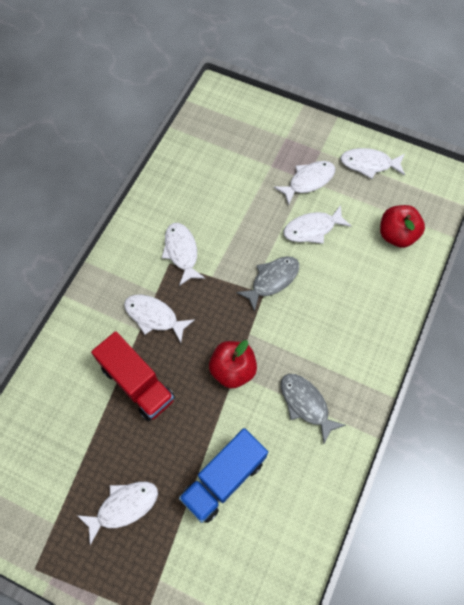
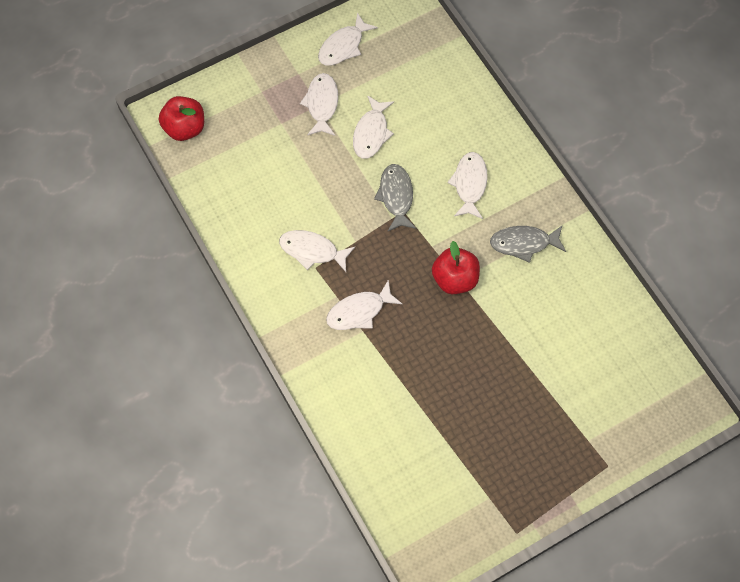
camera: 55 degrees left, 0 degrees up
white fish [77,482,158,545] -> white fish moved to [447,152,488,219]
red truck [91,331,175,421] -> none
blue truck [179,428,268,523] -> none
red apple [380,205,425,248] -> red apple moved to [159,96,204,141]

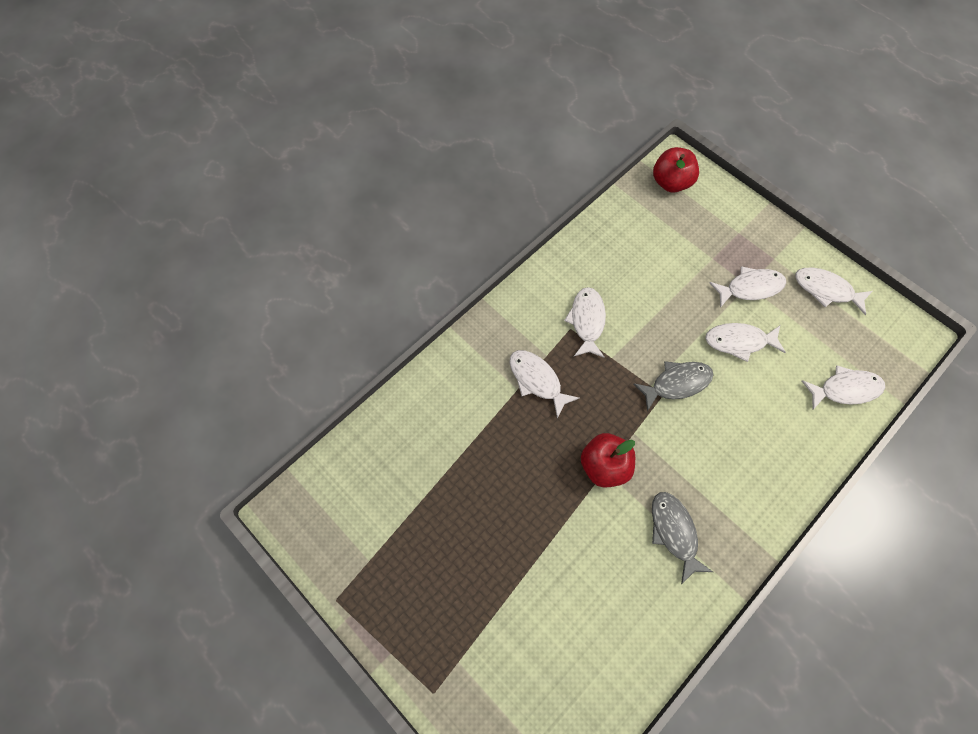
camera: 75 degrees right, 0 degrees up
white fish [447,152,488,219] -> white fish moved to [802,365,885,410]

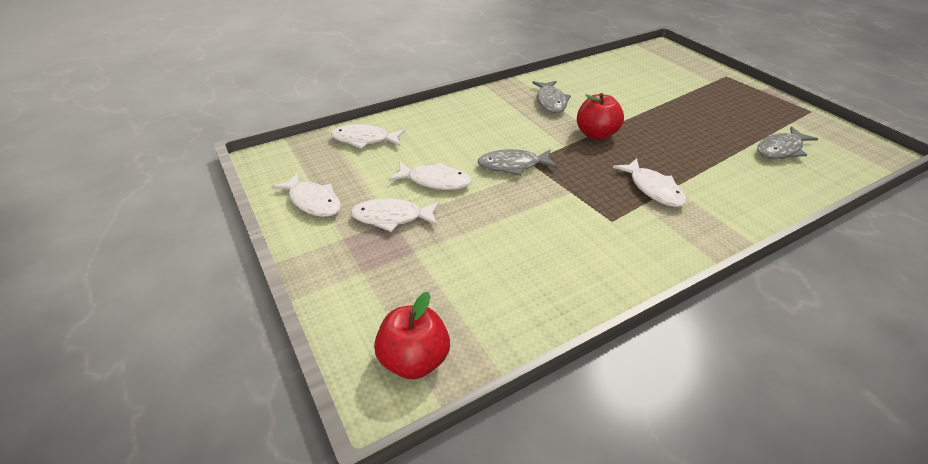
camera: 165 degrees left, 25 degrees down
white fish [564,287,606,358] -> none
none -> grey fish [757,126,818,159]

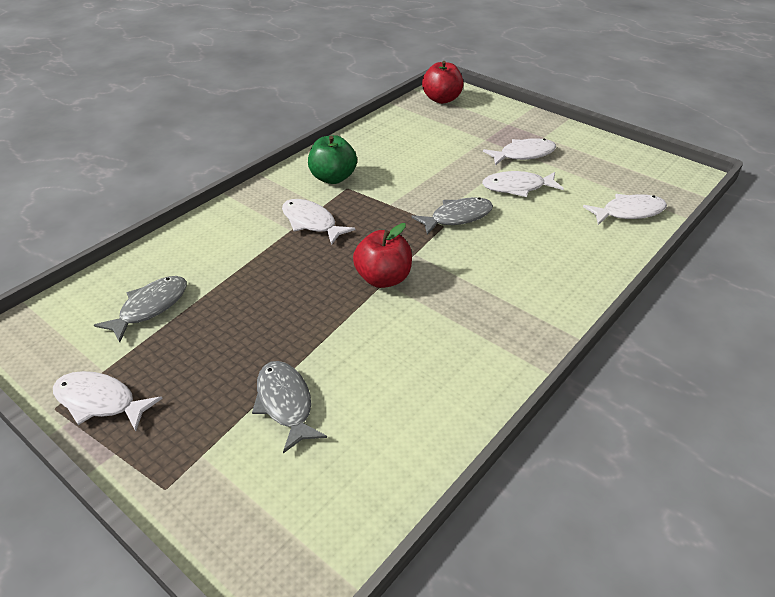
camera: 160 degrees right, 0 degrees up
white fish [271,172,341,217] -> white fish moved to [53,371,163,431]
grey fish [532,81,571,113] -> grey fish moved to [252,361,327,453]
none -> green apple [308,135,357,184]

